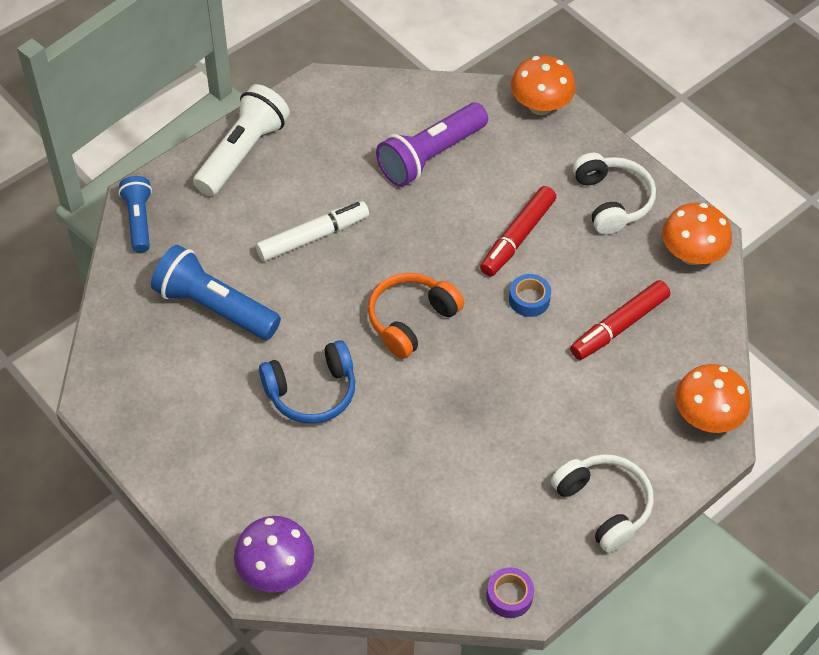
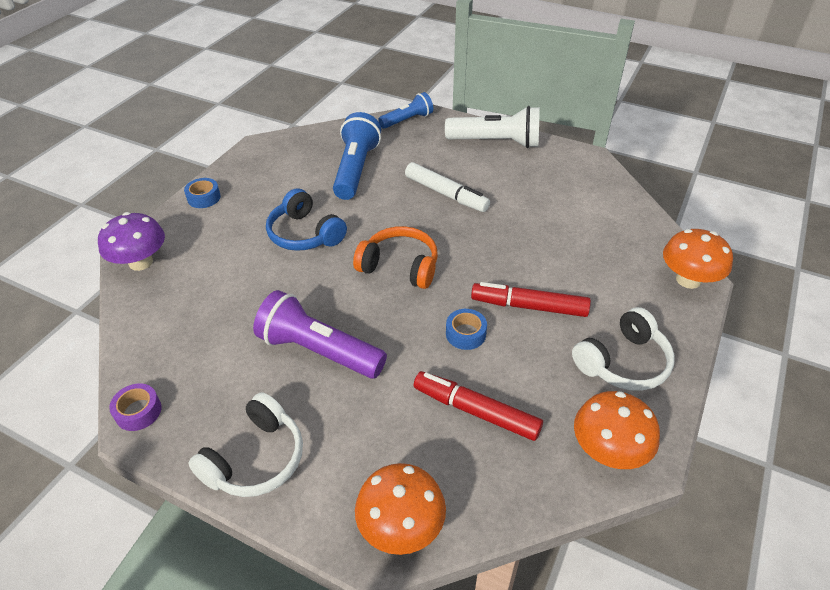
camera: 70 degrees right, 10 degrees down
purple flashlight [376,103,488,187] -> purple flashlight moved to [253,290,387,379]
none -> blue tape [184,178,221,208]

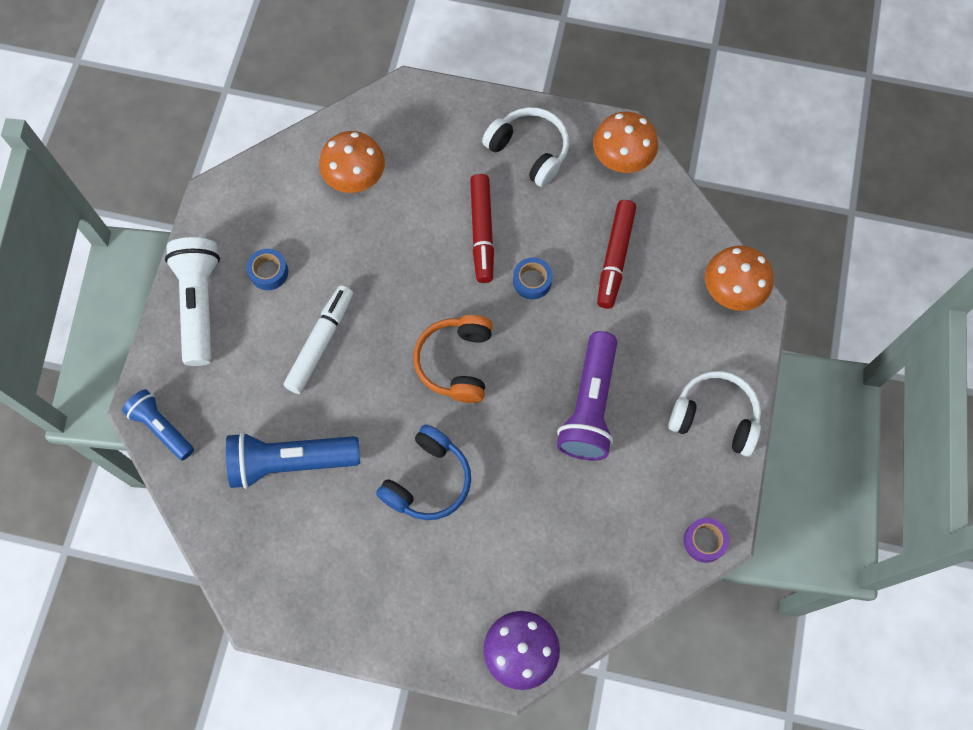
camera: 105 degrees left, 25 degrees up
blue tape [184,178,221,208] -> blue tape moved to [247,249,288,290]
orange mushroom [663,229,733,289] -> orange mushroom moved to [319,131,385,193]

